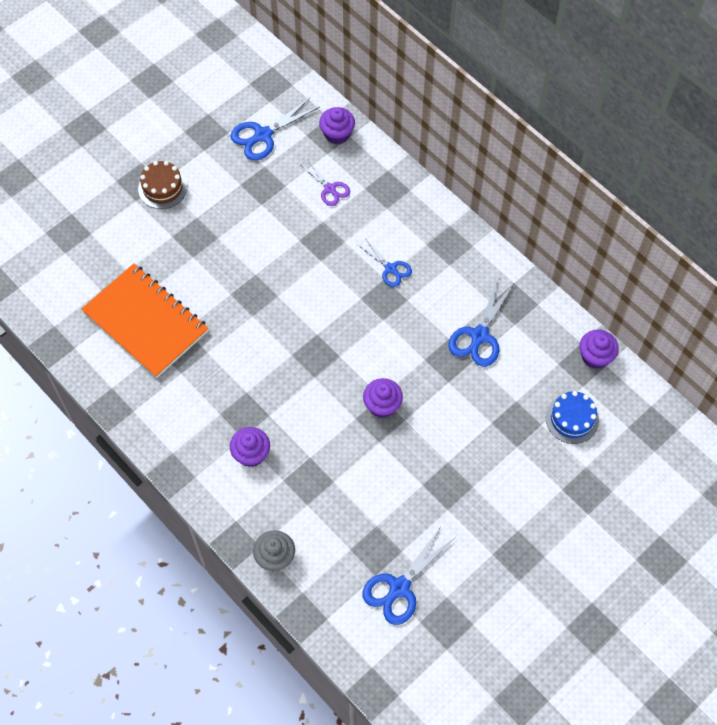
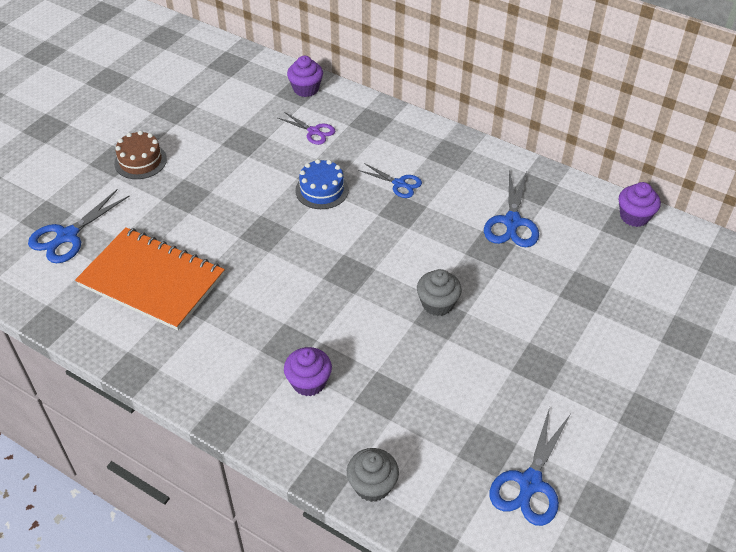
camera: 15 degrees left, 15 degrees down
blue scissors [230,97,319,161] -> blue scissors moved to [28,189,130,263]
purple cupcake [363,378,403,418] -> grey cupcake [417,269,462,316]
blue cake [546,391,599,444] -> blue cake moved to [295,159,349,209]

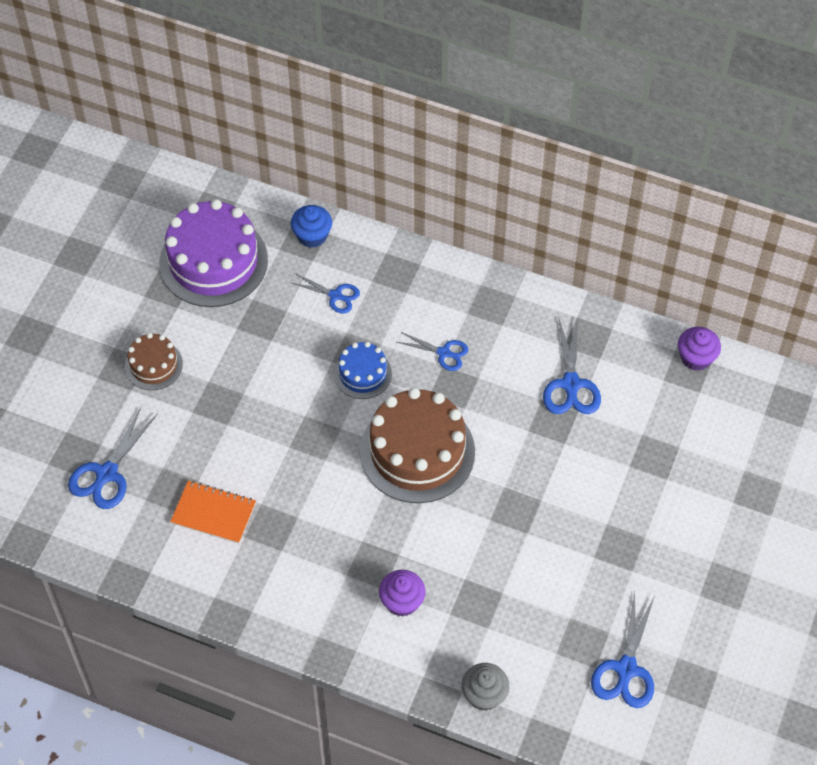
camera: 10 degrees left, 10 degrees up
orange notebook [75,227,225,330] -> orange notebook [170,481,256,544], size x0.57
purple scissors [278,112,335,145] -> blue scissors [292,273,360,314]
purple cupcake [287,56,323,97] -> blue cupcake [291,205,332,248]
grey cupcake [417,269,462,316] -> none
none -> purple cake [159,199,268,307]
none -> brown cake [360,388,475,503]

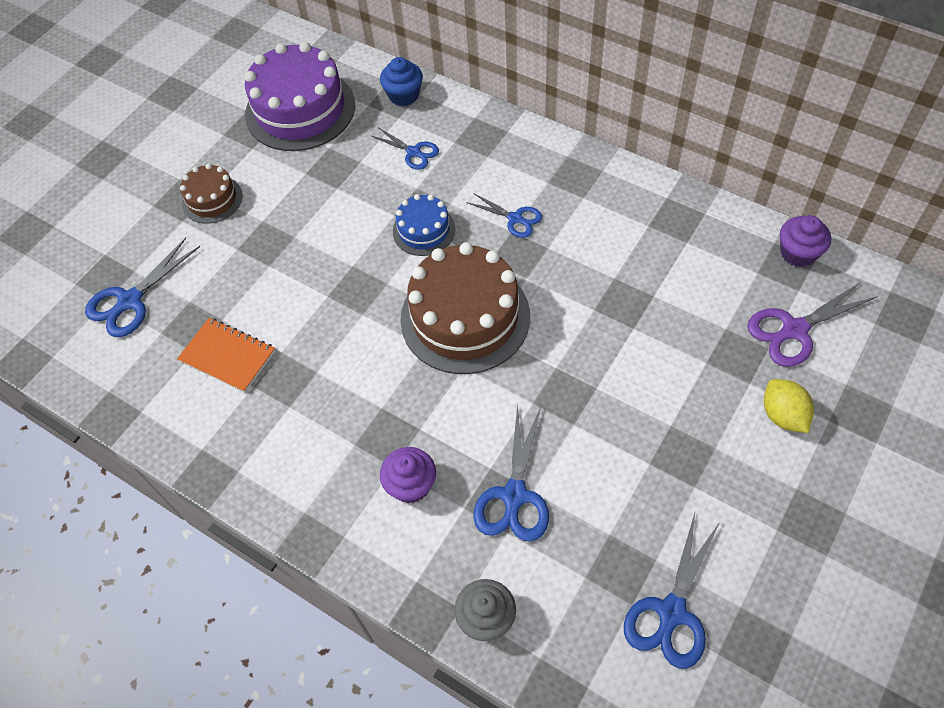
camera: 15 degrees right, 0 degrees up
blue scissors [543,317,601,414] -> blue scissors moved to [473,403,549,542]
none -> purple scissors [747,281,878,367]
none -> yellow lemon [764,379,814,433]

